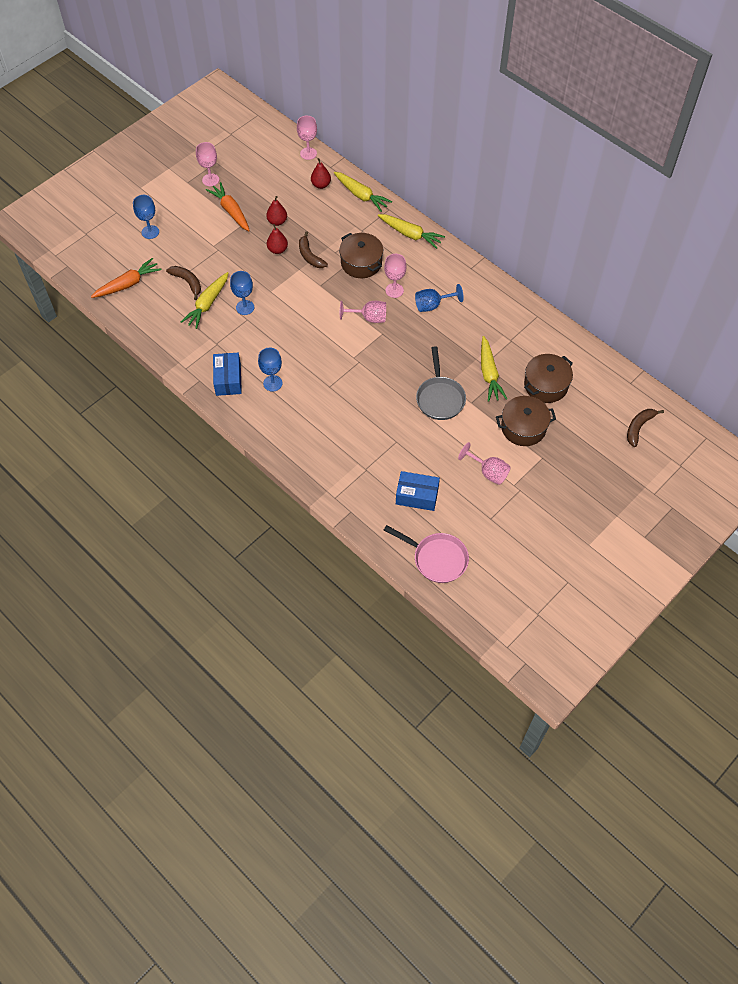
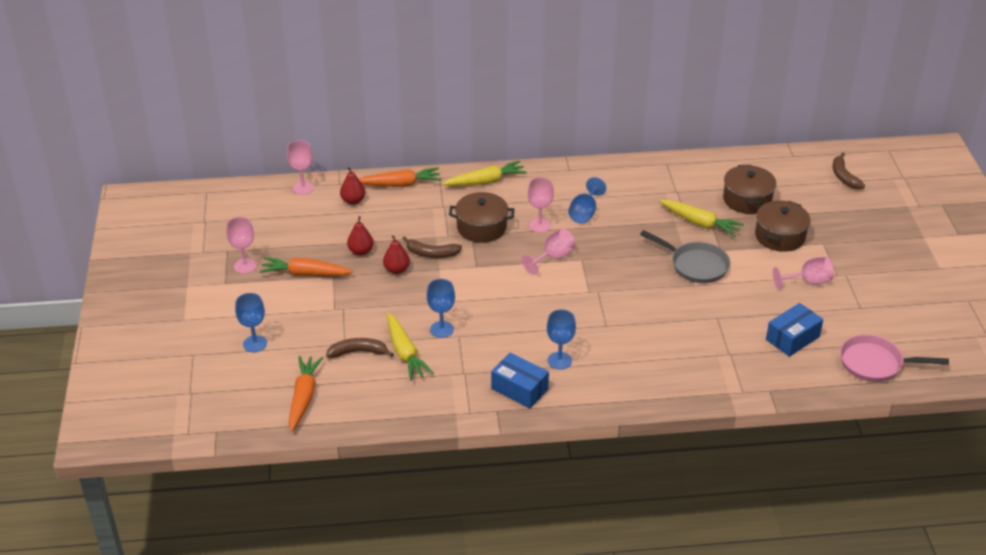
camera: 50 degrees left, 20 degrees down
yellow carrot [334,172,392,212] -> orange carrot [359,167,442,187]
pink pan [384,525,469,583] -> pink pan turned 150 degrees counterclockwise [840,334,949,382]

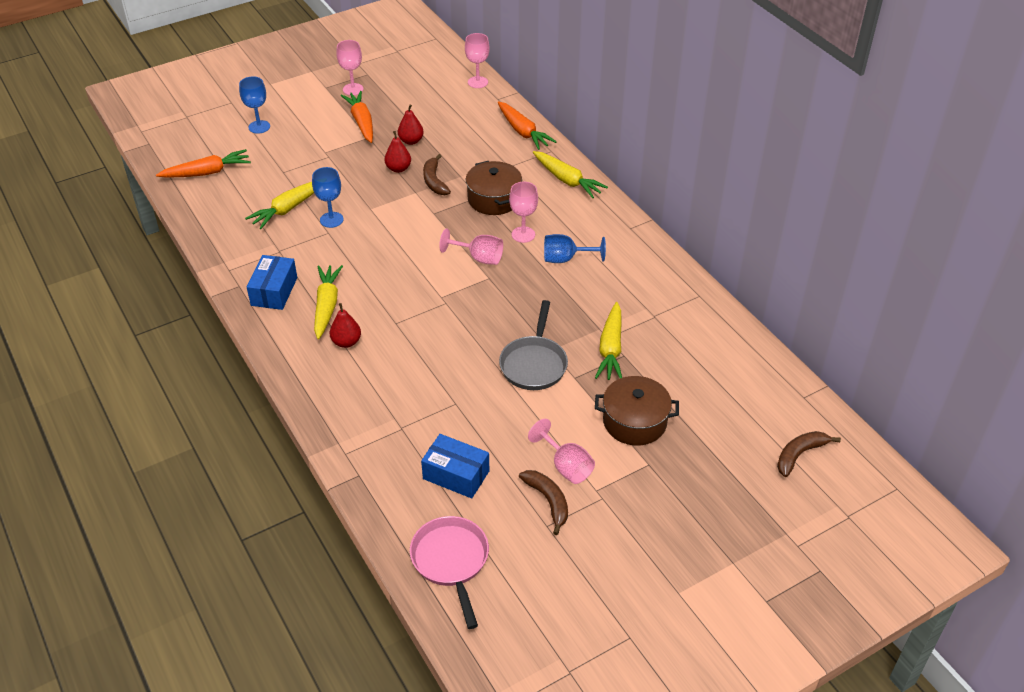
camera: 65 degrees right, 5 degrees up
brown banana [326,338,394,358] -> brown banana moved to [519,470,568,535]
red pear [340,167,365,205] -> red pear moved to [330,303,361,348]
blue goblet [547,309,576,370] -> yellow carrot [314,265,343,339]
brown pot [723,165,776,214] -> none

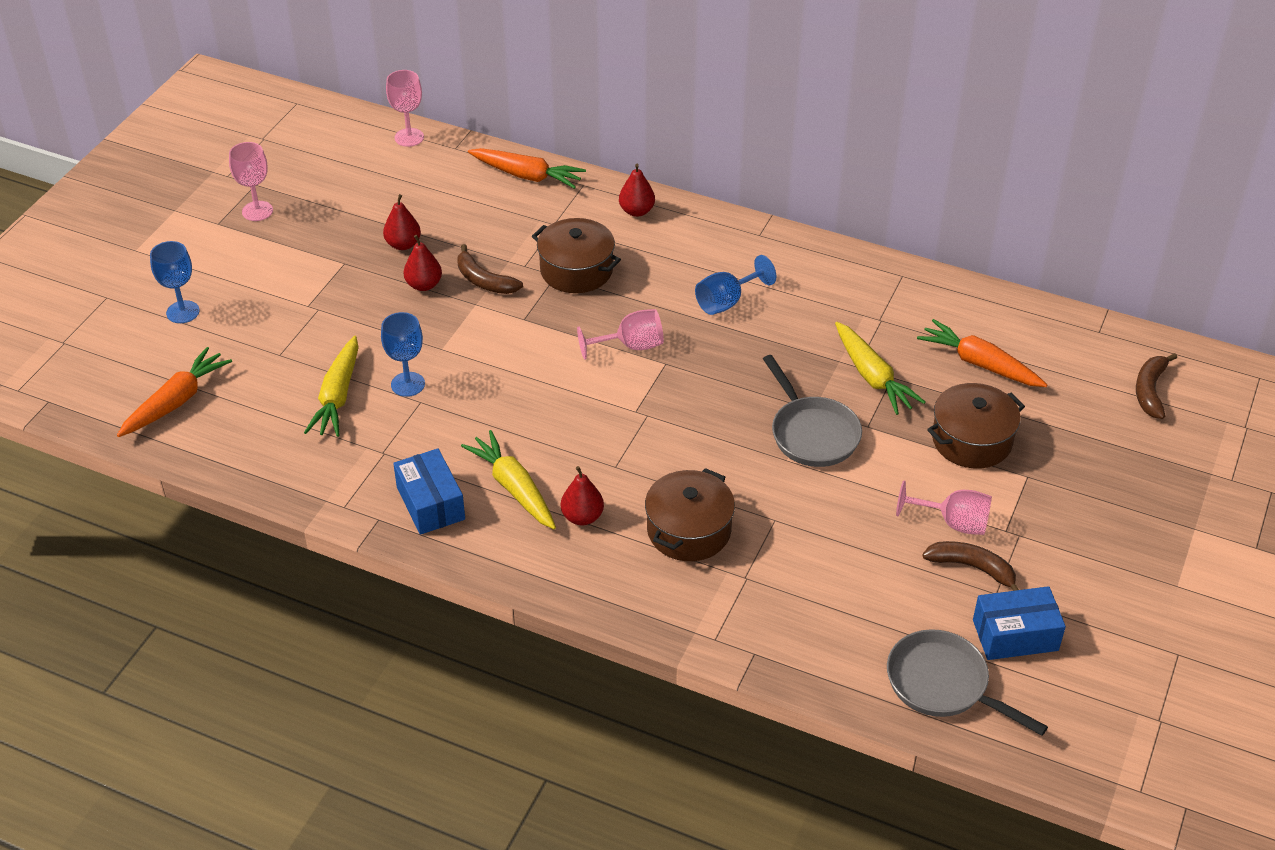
camera: 35 degrees left, 0 degrees up
orange carrot [341,91,373,143] -> orange carrot moved to [917,319,1047,387]
pink pan [410,516,489,629] -> grey pan [887,629,1048,736]
blue box [421,434,489,499] -> blue box moved to [973,586,1066,660]
pink goblet [509,182,538,243] -> none
yellow carrot [533,151,608,198] -> red pear [619,164,655,217]
none -> brown pot [645,468,735,561]

